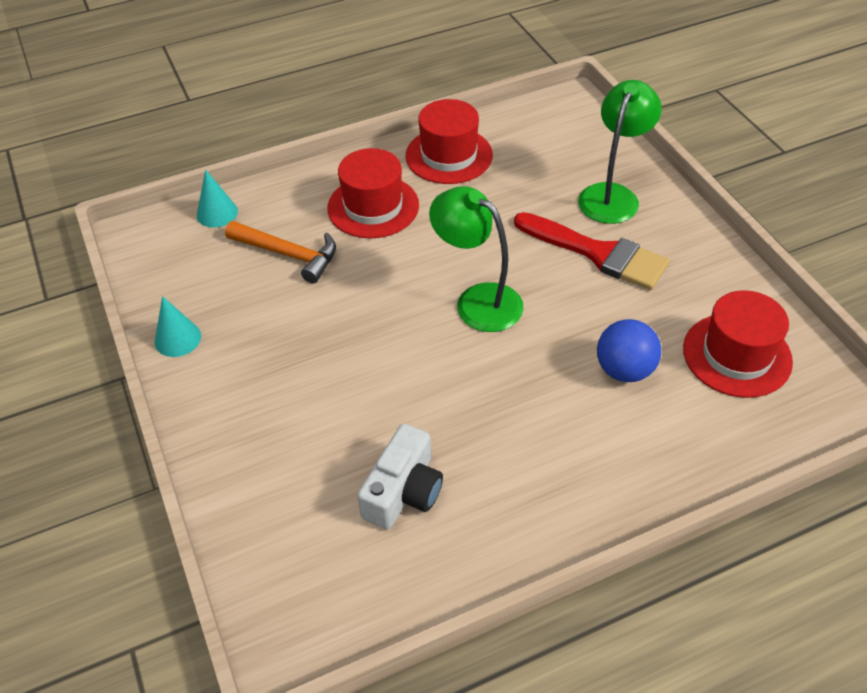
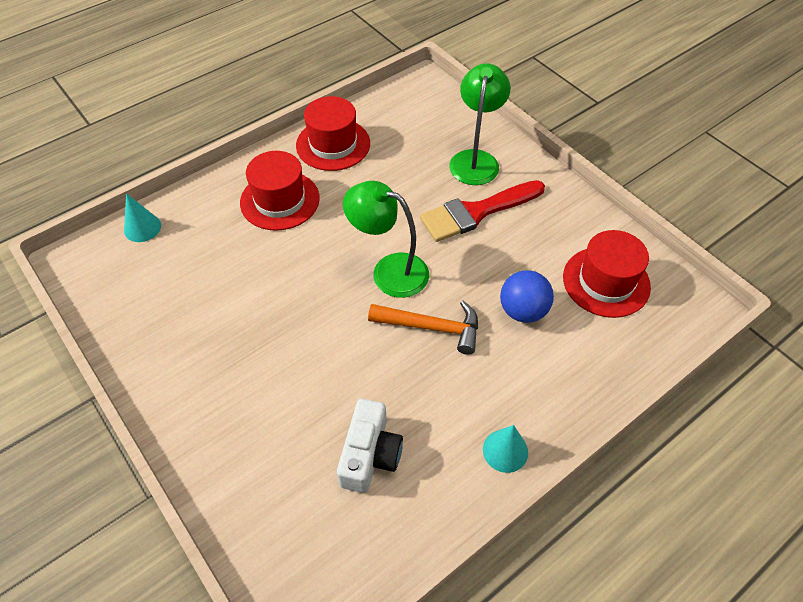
camera: 15 degrees left, 5 degrees up
turquoise cone [155,296,201,357] -> turquoise cone moved to [483,425,528,473]
orange hammer [225,221,336,284] -> orange hammer moved to [368,301,478,355]
red brush [514,212,670,290] -> red brush turned 135 degrees clockwise [420,180,545,242]

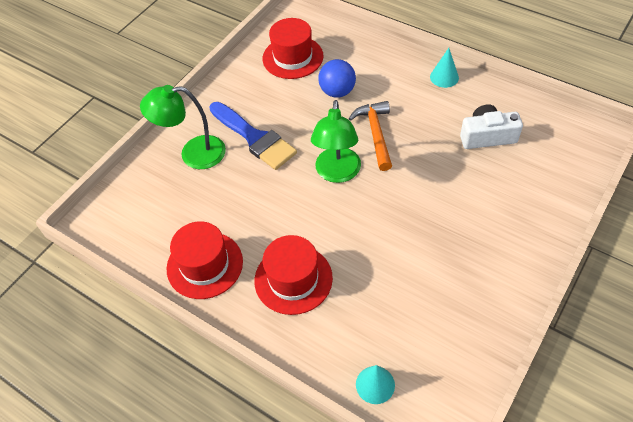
camera: 105 degrees left, 0 degrees up
red brush [420,180,545,242] -> blue brush [209,102,297,170]

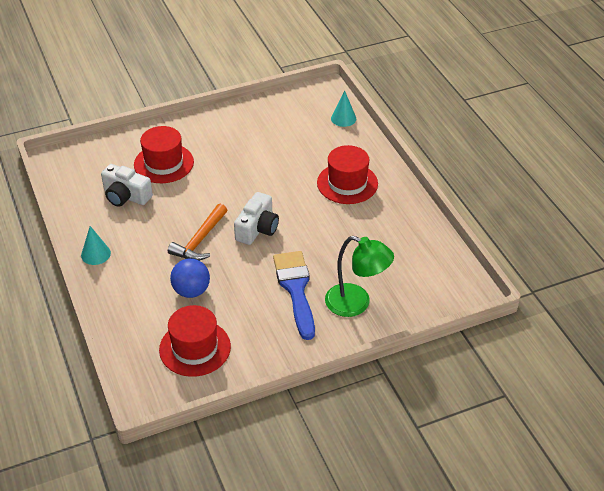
camera: 150 degrees left, 10 degrees down
red hat [167,221,243,299] -> red hat moved to [134,126,194,183]
green lamp [311,100,361,183] -> white camera [234,192,279,245]

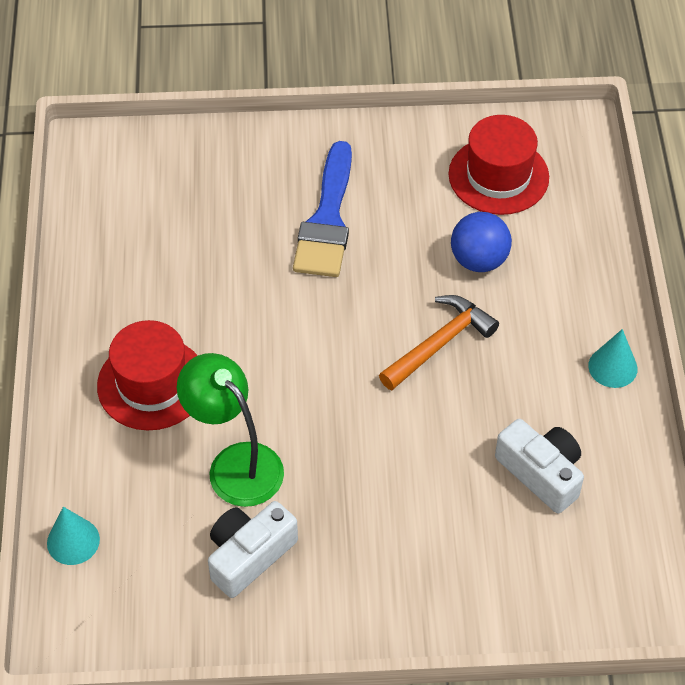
camera: 160 degrees left, 10 degrees up
red hat [134,126,194,183] -> none
white camera [234,192,279,245] -> white camera moved to [208,501,298,598]
green lamp [325,236,394,317] -> green lamp moved to [177,353,284,507]

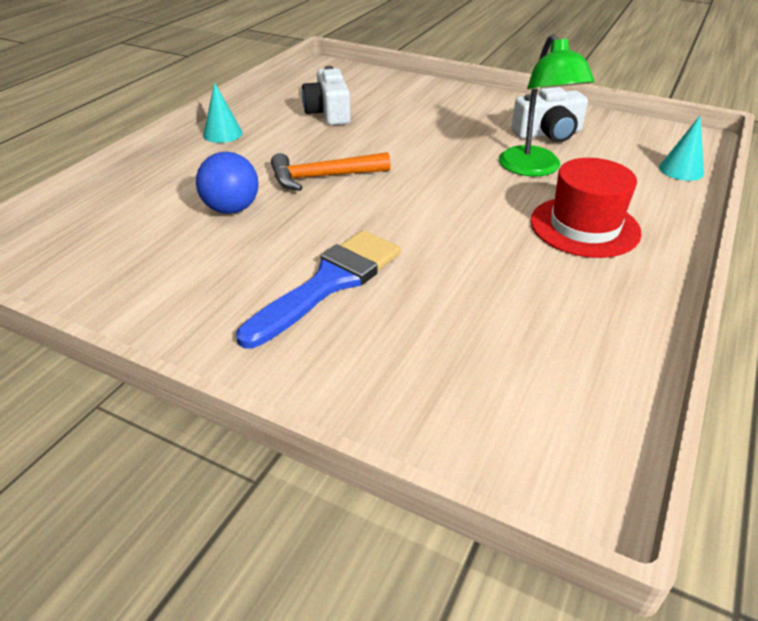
camera: 150 degrees left, 15 degrees down
red hat [449,115,549,215] -> none

